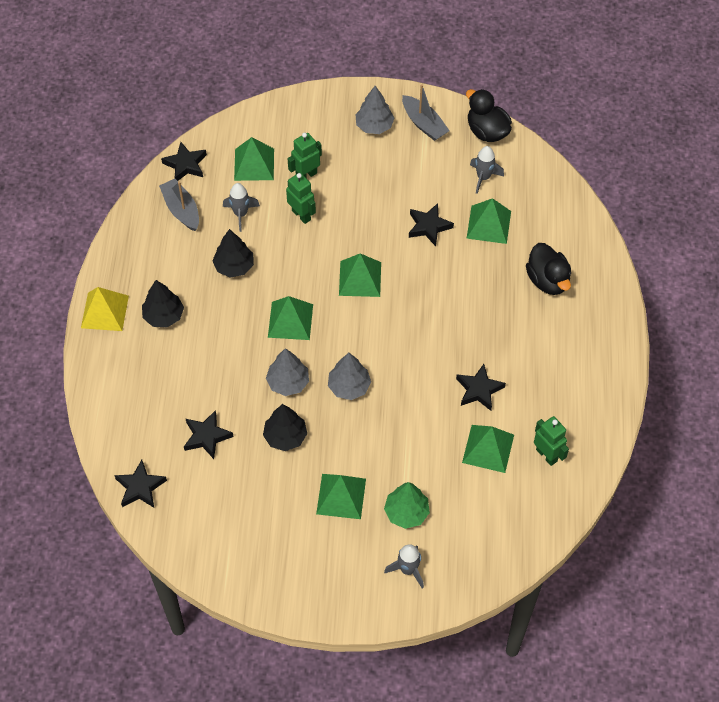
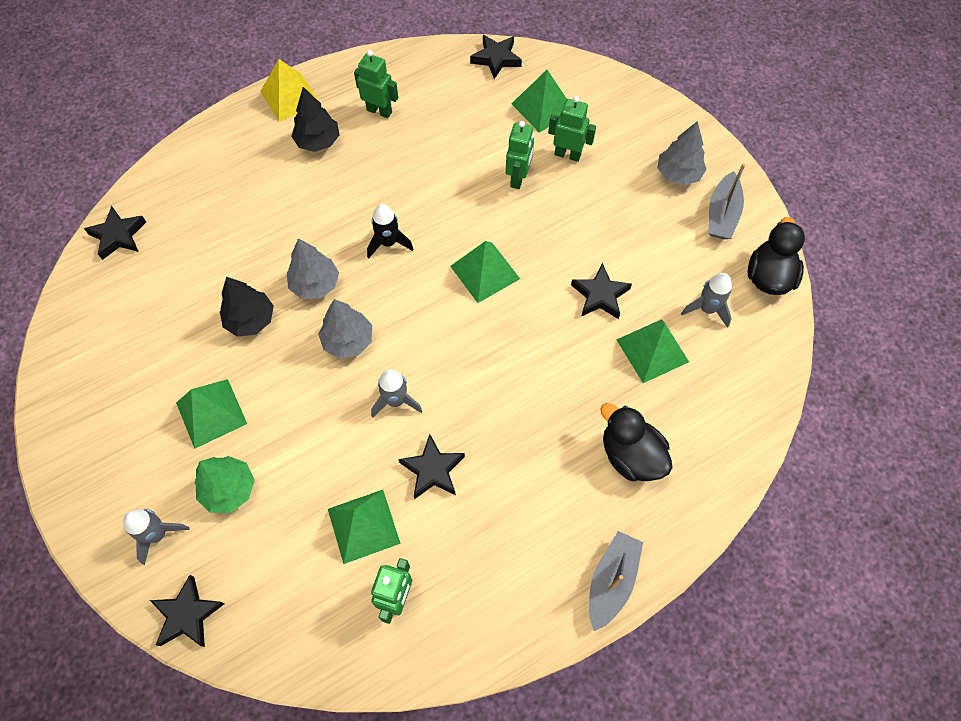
camera: 55 degrees right, 5 degrees up
grey boat [159,179,199,231] -> grey boat moved to [589,531,643,631]
black star [184,410,233,459] -> black star moved to [150,575,225,647]
black tree [213,229,254,278] -> none
grey rocket [223,183,260,232] -> grey rocket moved to [371,369,422,418]
green pyramid [268,296,313,340] -> black rocket [367,204,414,258]
black duck [526,243,571,295] -> black duck turned 105 degrees clockwise [600,403,673,481]
none -> green robot [354,50,398,118]

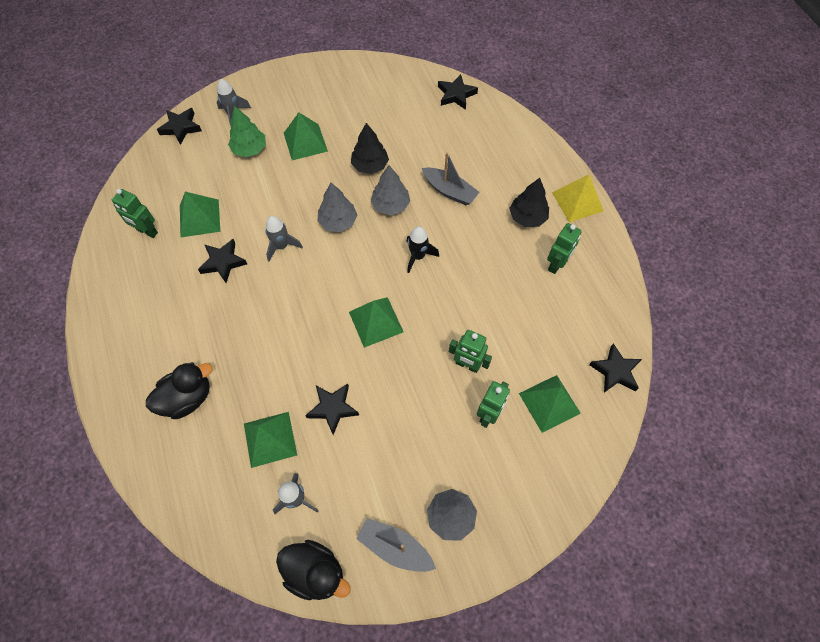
camera: 100 degrees right, 0 degrees up
grey boat [589,531,643,631] -> grey boat moved to [422,152,479,205]

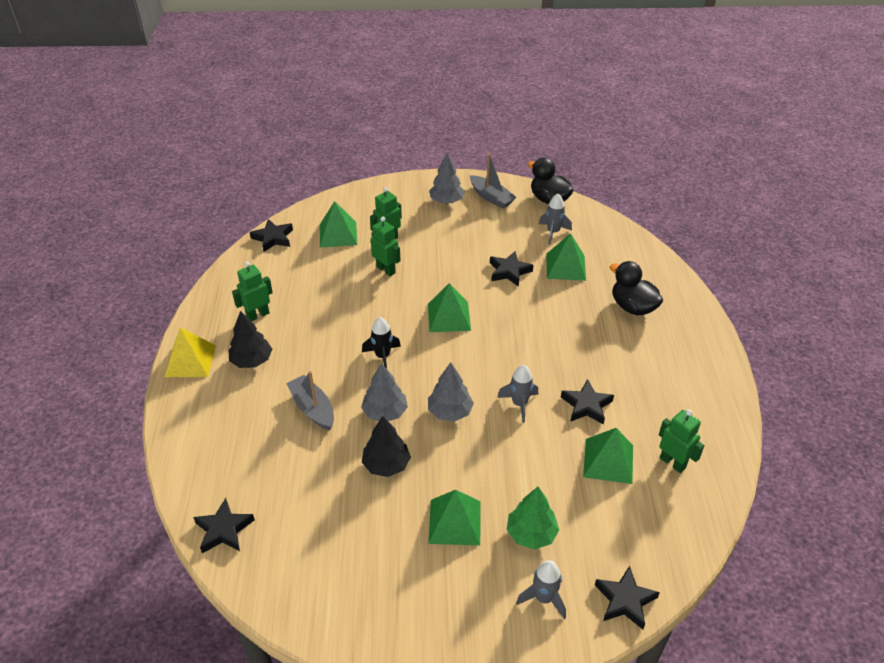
camera: 160 degrees left, 20 degrees down
black duck [146,362,212,419] -> black duck turned 60 degrees clockwise [610,261,663,315]

